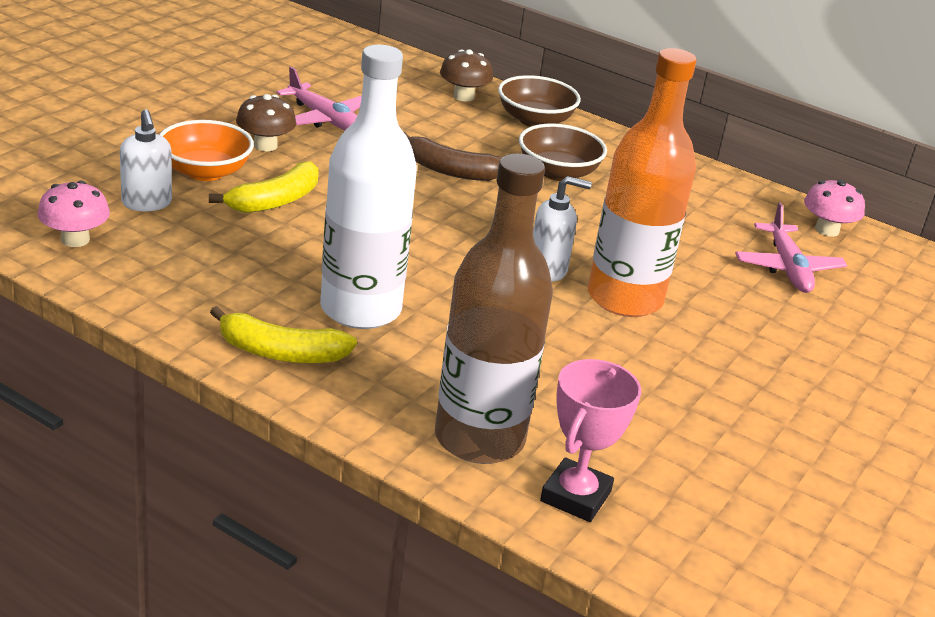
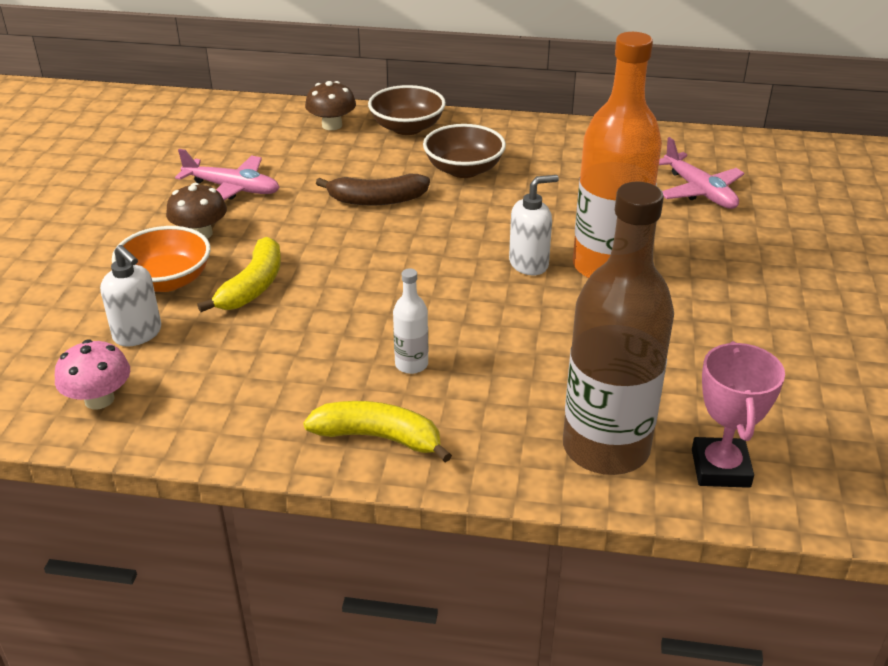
camera: 20 degrees left, 5 degrees up
yellow banana [210,306,357,363] -> yellow banana turned 150 degrees counterclockwise [303,401,452,462]
white bottle [320,45,417,329] -> white bottle [393,268,428,374], size x0.42
pink mushroom [804,179,865,237] -> none

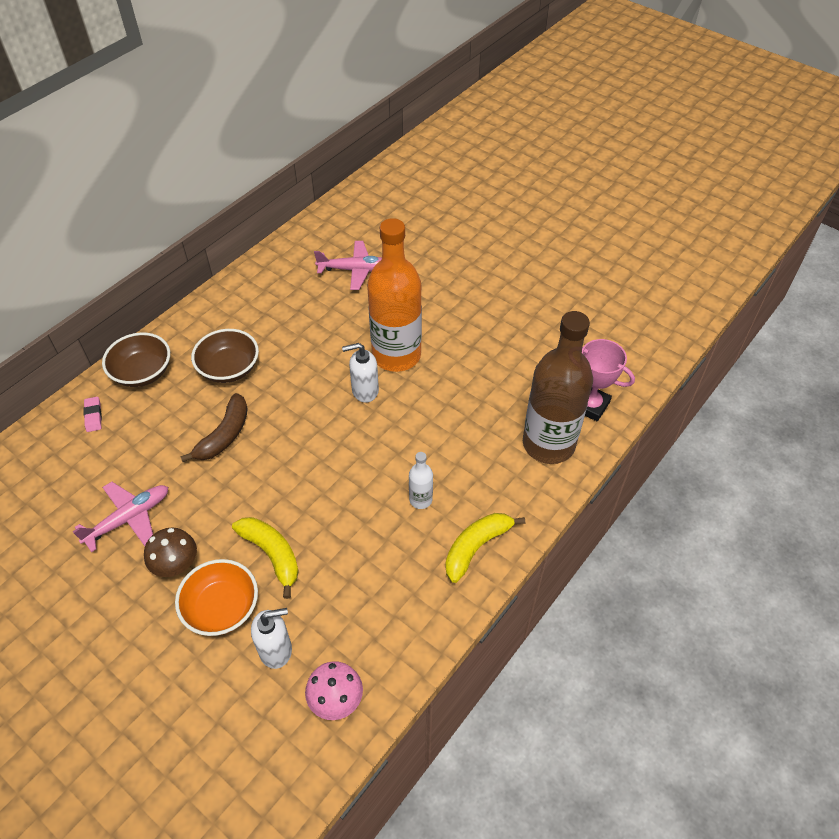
camera: 60 degrees left, 15 degrees up
brown mushroom [305,81,356,130] -> pink eraser [83,397,102,432]
white soap dispenser [509,175,559,275] -> white soap dispenser turned 105 degrees counterclockwise [342,343,379,403]

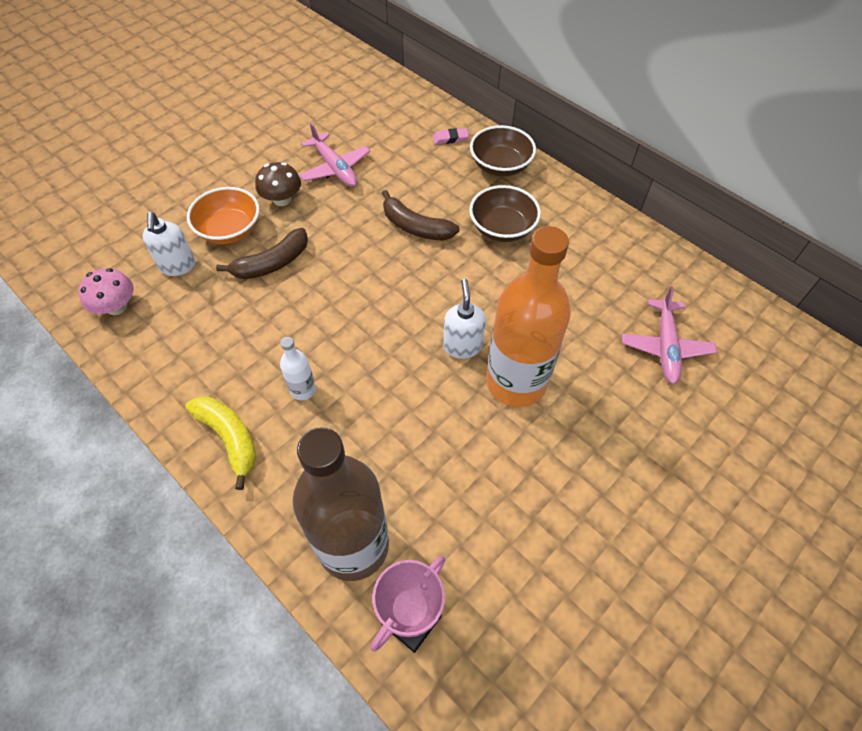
camera: 95 degrees right, 5 degrees up
yellow banana [232,517,299,599] -> brown banana [216,228,308,279]

